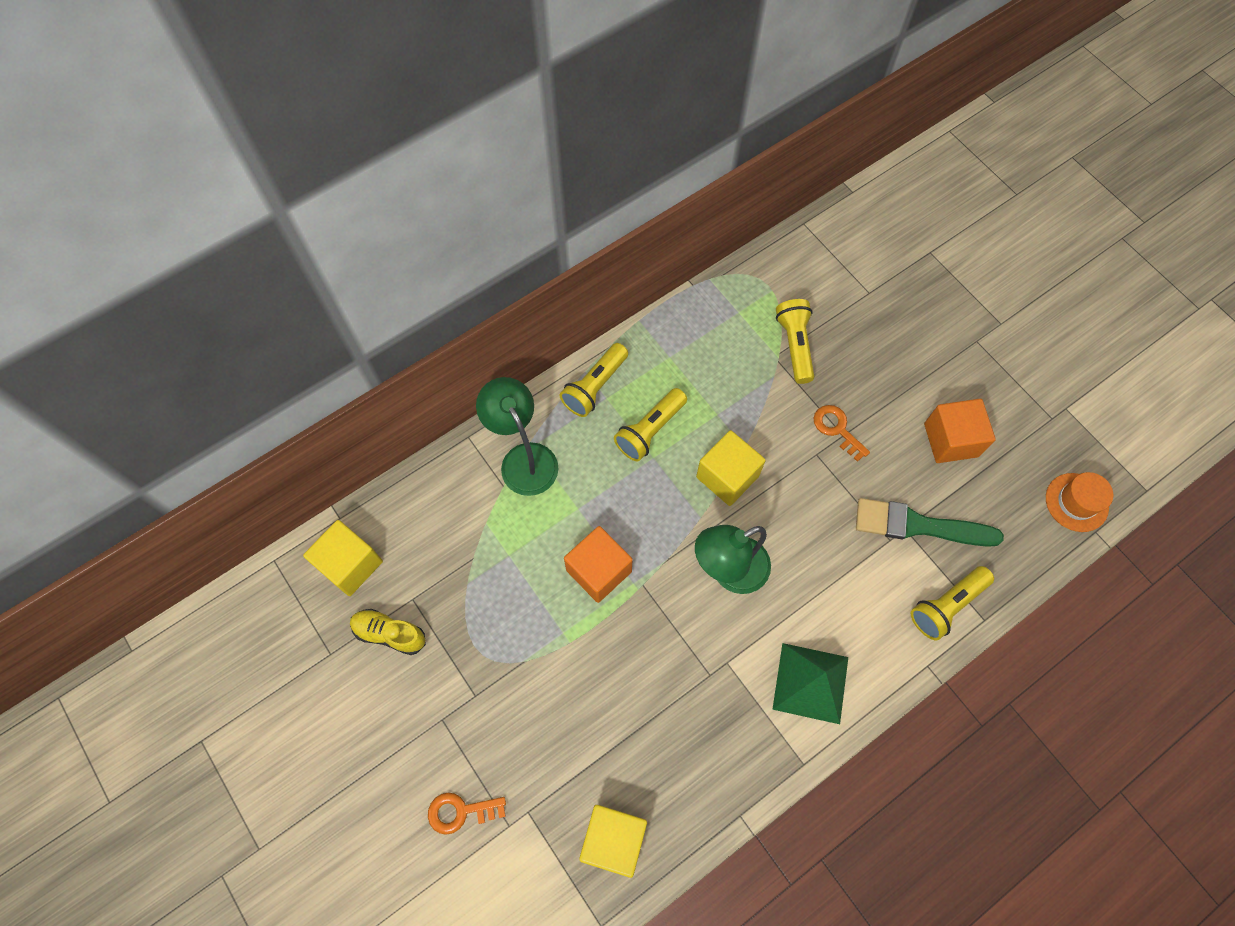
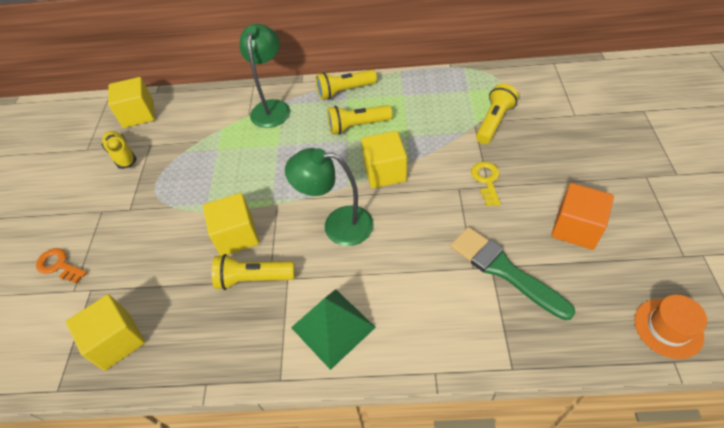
camera: 40 degrees right, 15 degrees down
orange cube [564,526,633,603] -> none
orange key [813,405,870,462] -> yellow key [471,162,501,206]
yellow flashlight [911,566,994,641] -> yellow flashlight moved to [212,254,295,290]
none -> yellow cube [203,193,259,256]

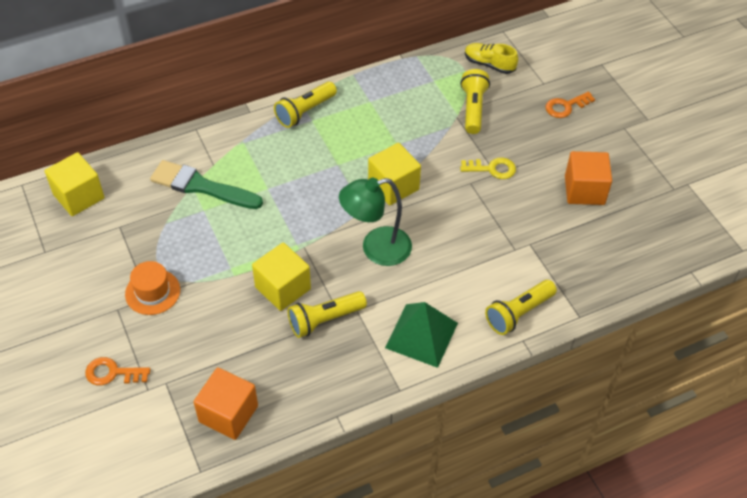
camera: 30 degrees left, 0 degrees up
yellow cube [66,294,145,371] -> orange cube [194,367,258,440]
yellow shoe [102,131,137,169] -> yellow shoe moved to [465,43,518,74]
green lamp [240,24,290,128] -> none
yellow flashlight [327,105,392,135] -> yellow flashlight moved to [485,280,557,335]
green brush [450,227,575,320] -> green brush moved to [150,160,263,209]
yellow key [471,162,501,206] -> yellow key turned 120 degrees clockwise [460,158,516,179]
orange hat [634,295,707,359] -> orange hat moved to [125,261,180,315]
none -> orange key [545,91,595,118]

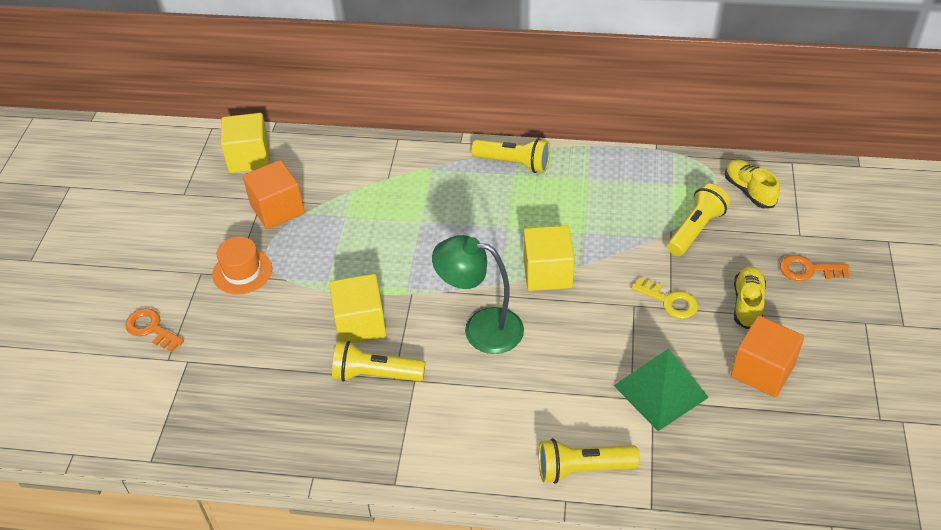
camera: 35 degrees right, 5 degrees down
green brush [150,160,263,209] -> none
orange cube [194,367,258,440] -> orange cube moved to [243,160,305,229]
yellow flashlight [274,82,337,128] -> yellow flashlight turned 150 degrees counterclockwise [472,138,550,173]
green pyramid [385,302,458,368] -> green pyramid moved to [614,348,709,431]
none -> yellow shoe [734,266,766,329]

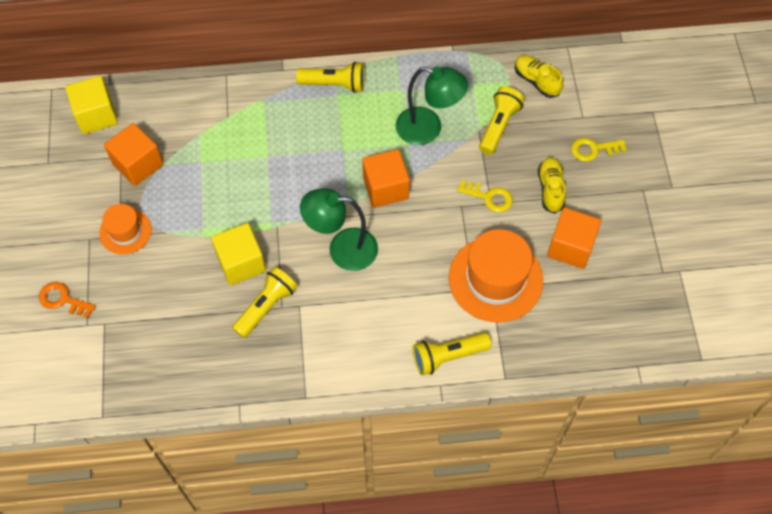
camera: 15 degrees left, 15 degrees up
yellow flashlight [332,341,425,382] -> yellow flashlight turned 135 degrees clockwise [232,267,298,338]
yellow cube [523,226,575,291] -> orange cube [362,149,410,208]
green pyramid [614,348,709,431] -> orange hat [449,229,543,323]
orange key [780,255,850,281] -> yellow key [571,138,627,162]
none -> green lamp [396,66,468,145]

